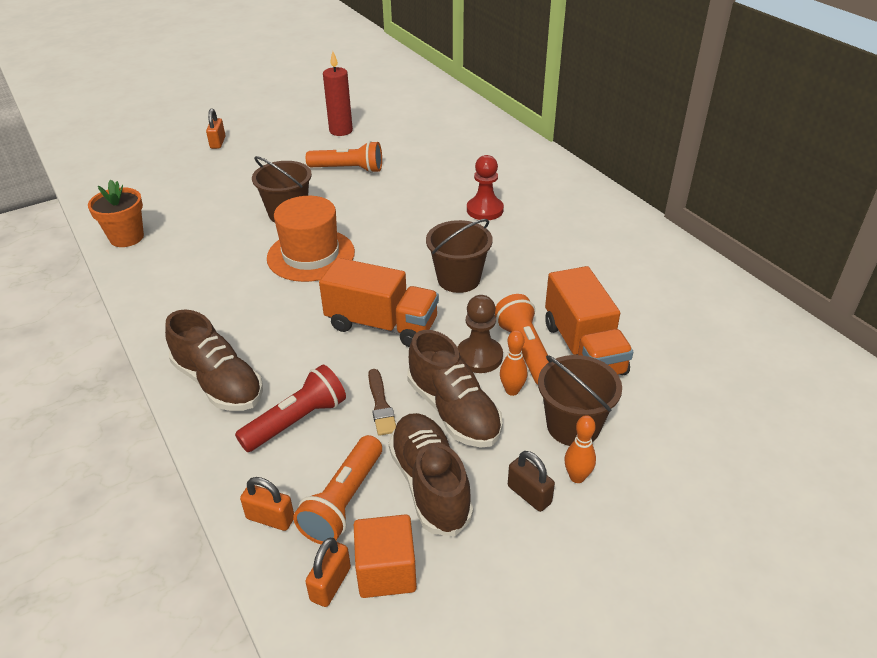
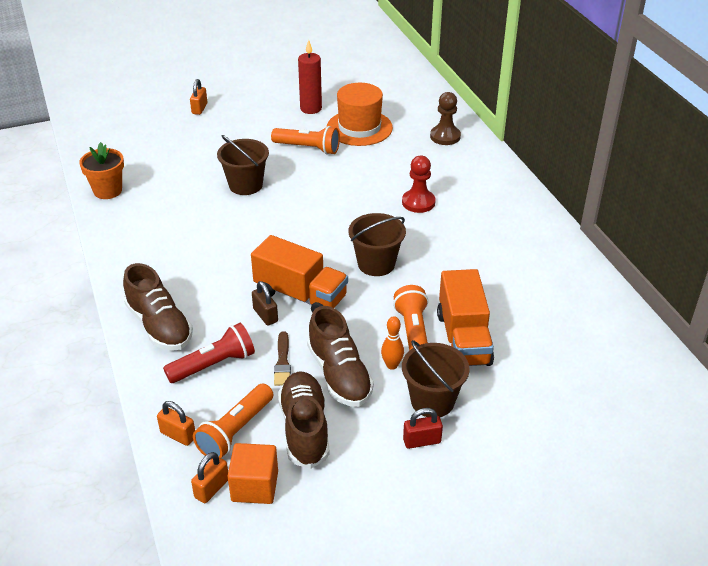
camera: 10 degrees right, 0 degrees up
orange hat [267,196,355,282] -> orange hat moved to [327,83,393,146]
brown pawn [457,295,503,373] -> brown pawn moved to [430,92,461,145]
brown padlock [508,451,555,512] -> brown padlock moved to [252,281,278,326]
orange bowling pin [564,415,596,483] -> red padlock [403,408,443,449]

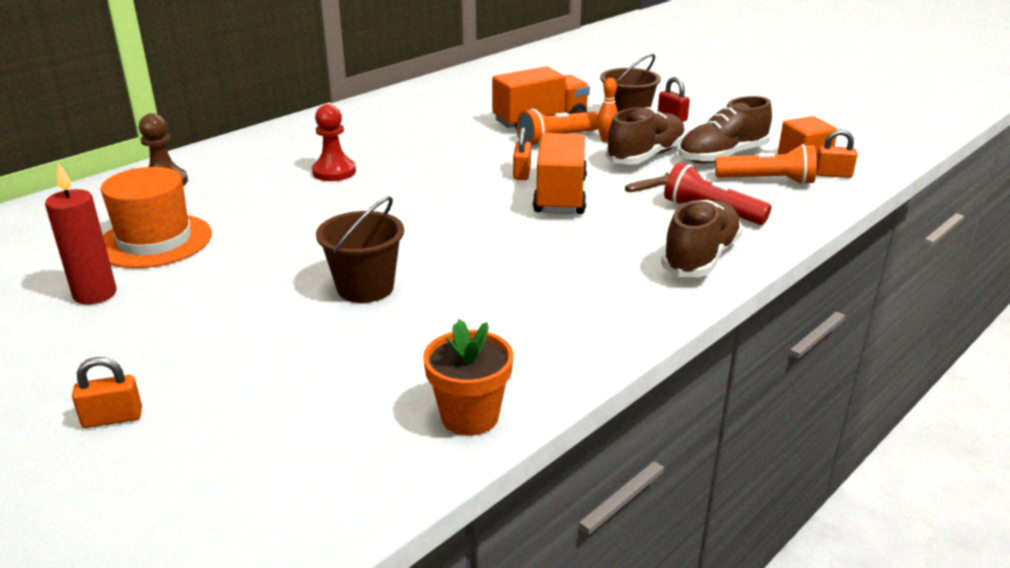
camera: 115 degrees left, 10 degrees down
orange padlock [157,401,195,446] -> orange padlock moved to [513,127,531,180]
brown padlock [252,281,278,326] -> none
orange flashlight [271,126,340,155] -> none
brown bucket [349,213,406,276] -> none

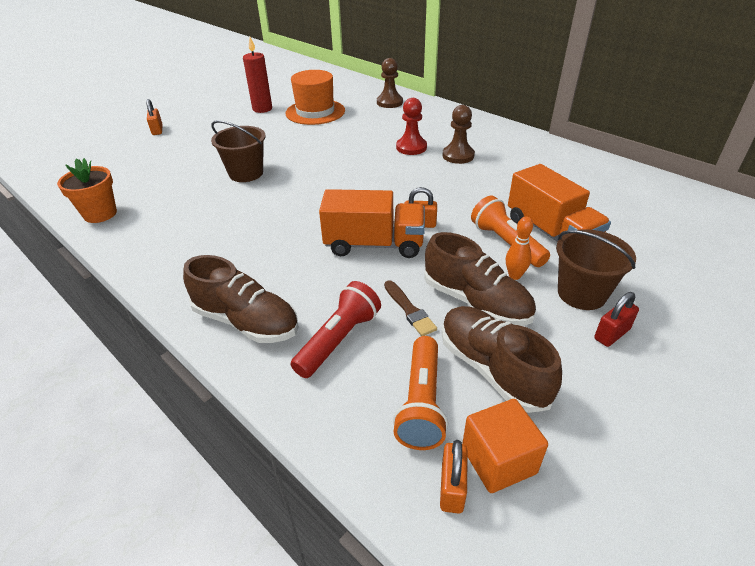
camera: 90 degrees right, 10 degrees up
none -> brown pawn [443,105,475,164]

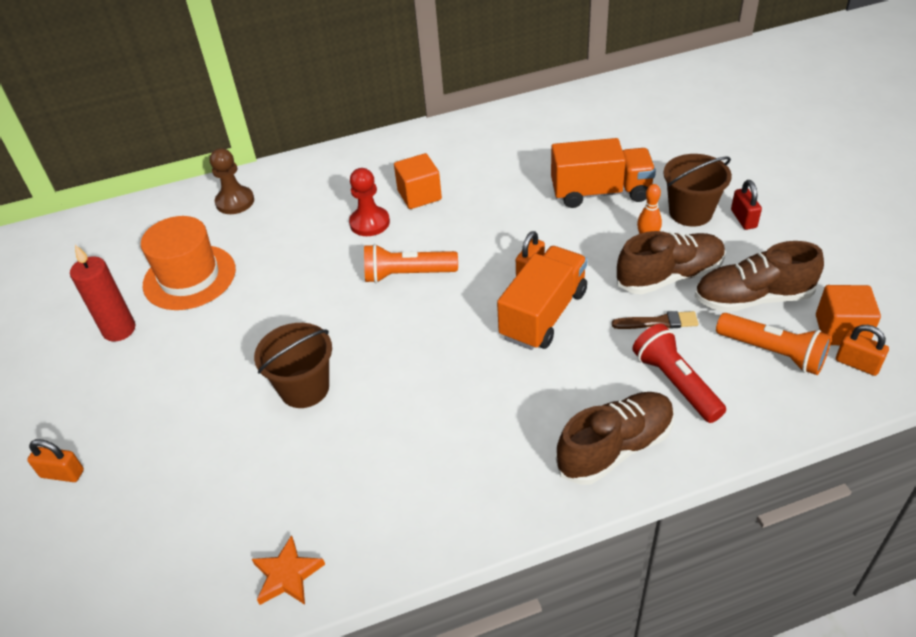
camera: 60 degrees left, 5 degrees up
orange flower pot [57,158,117,223] -> orange star [252,535,325,605]
brown pawn [443,105,475,164] -> orange cube [394,153,442,209]
orange flashlight [471,196,550,267] -> orange flashlight moved to [364,244,458,283]

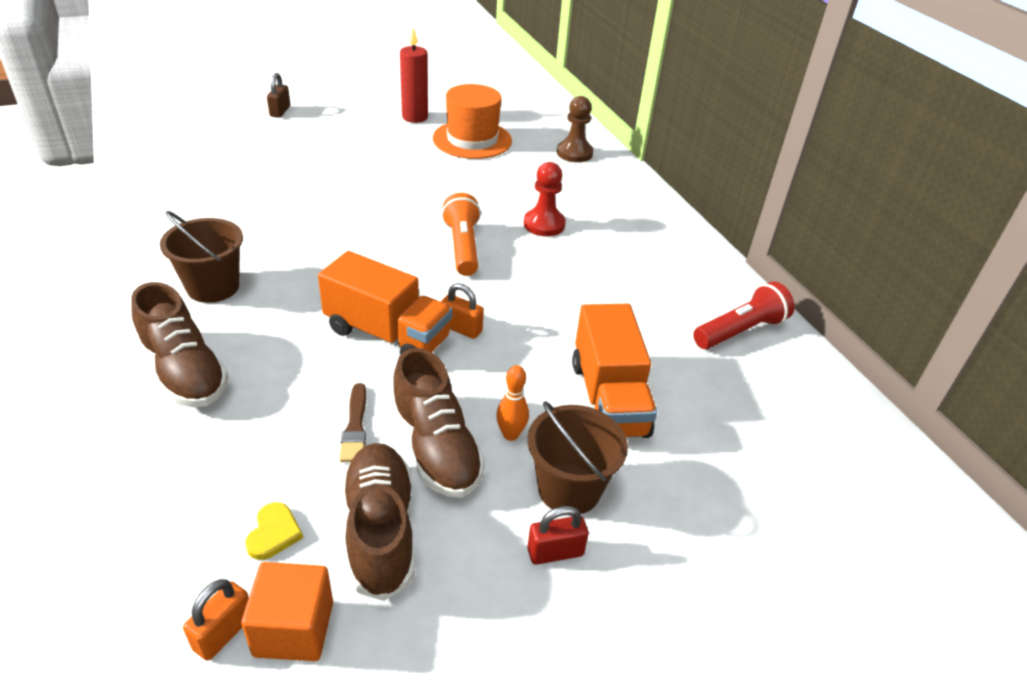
camera: 80 degrees right, 5 degrees down
orange padlock [27,439,84,482] -> brown padlock [267,73,290,117]
orange star [252,535,325,605] -> none
brown bucket [254,323,332,408] -> brown bucket moved to [160,211,243,303]
orange cube [394,153,442,209] -> none
red flashlight [632,324,726,423] -> red flashlight moved to [693,282,795,349]
orange flashlight [716,313,832,375] -> yellow heart [245,502,303,560]

